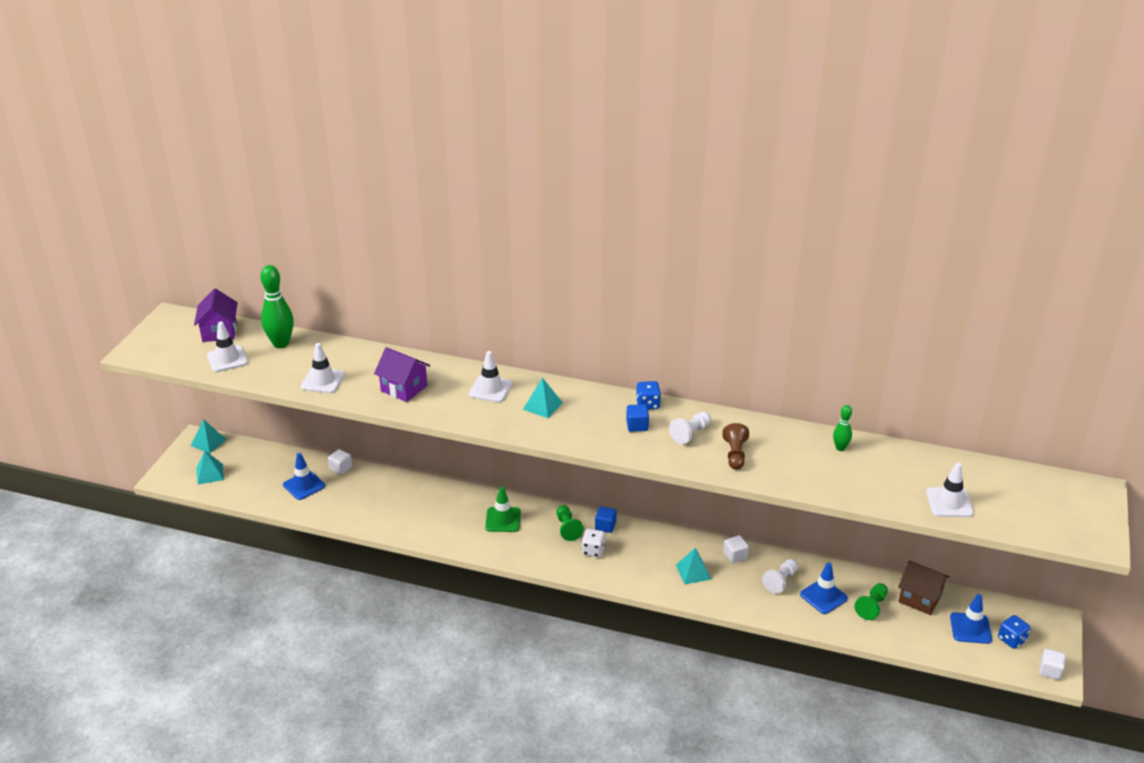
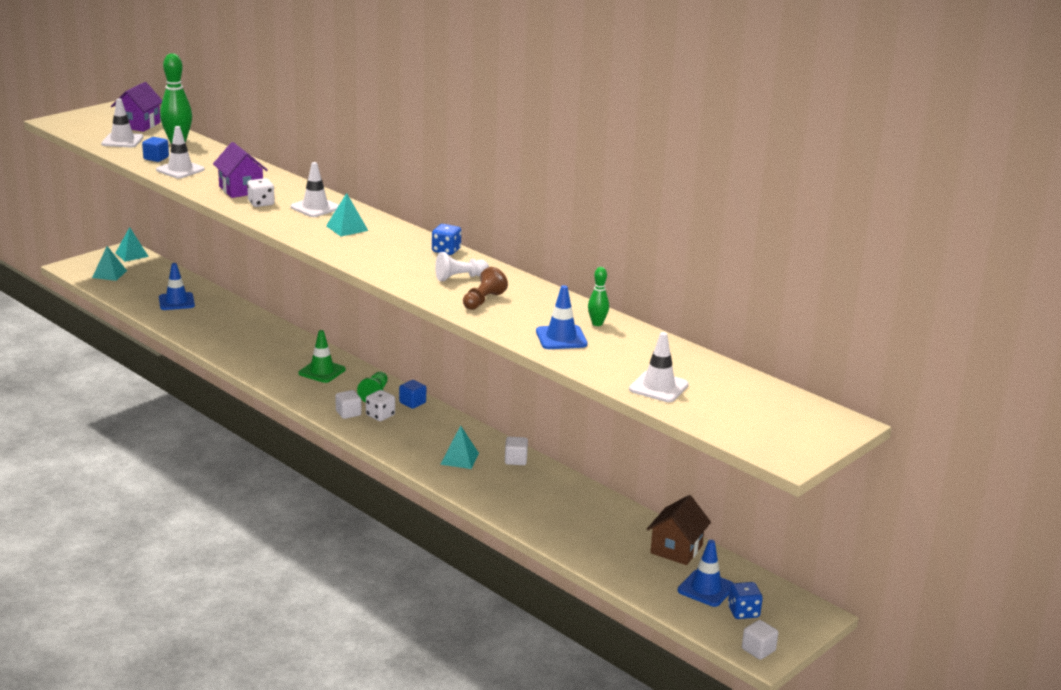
camera: 25 degrees right, 10 degrees down
white cube [328,449,352,475] -> white cube moved to [335,390,361,419]
blue cube [626,404,649,432] -> blue cube moved to [142,137,169,162]
white pawn [762,559,798,594] -> none
blue traffic cone [800,563,848,614] -> blue traffic cone moved to [536,285,587,349]
green pawn [854,583,888,620] -> none
brown house [898,560,950,615] -> brown house turned 60 degrees clockwise [647,495,711,565]
none -> white dice [247,178,275,207]

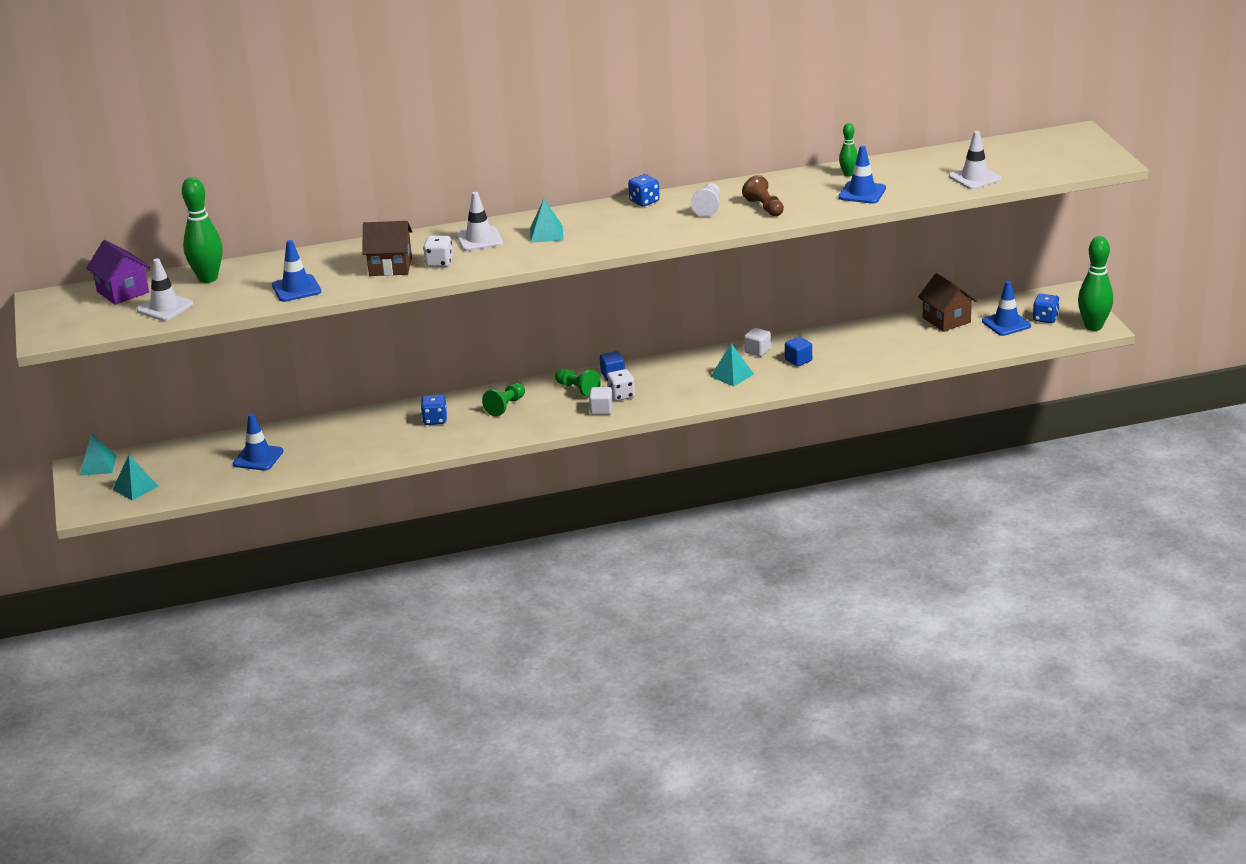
camera: 55 degrees left, 5 degrees up
blue cube [142,137,169,162] -> blue cube moved to [785,337,812,366]
white traffic cone [156,126,205,178] -> blue traffic cone [272,240,321,302]
purple house [213,142,268,198] -> brown house [363,221,413,276]
green traffic cone [298,330,346,383] -> green pawn [482,383,525,417]
white cube [742,620,778,660] -> green bowling pin [1078,236,1113,331]
none -> blue dice [421,394,447,425]

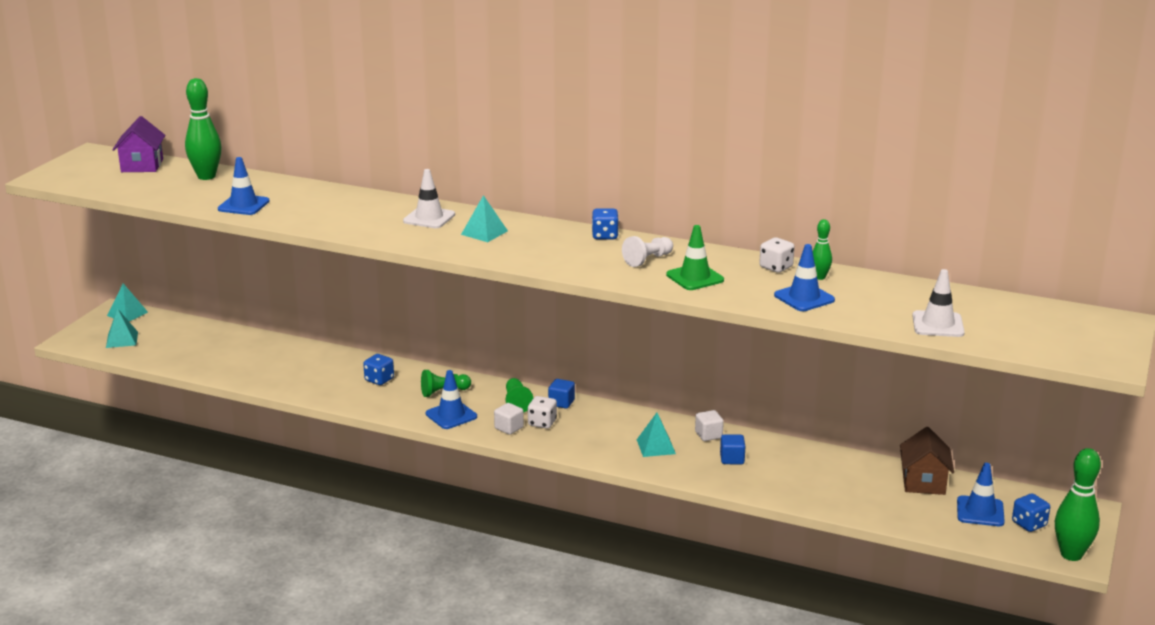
camera: 35 degrees right, 5 degrees down
white traffic cone [137,258,193,321] -> none
blue traffic cone [233,413,283,471] -> blue traffic cone moved to [426,370,477,429]
brown house [363,221,413,276] -> none
white dice [423,236,453,267] -> white dice moved to [759,237,794,273]
brown pawn [742,175,784,216] -> green traffic cone [666,225,724,290]

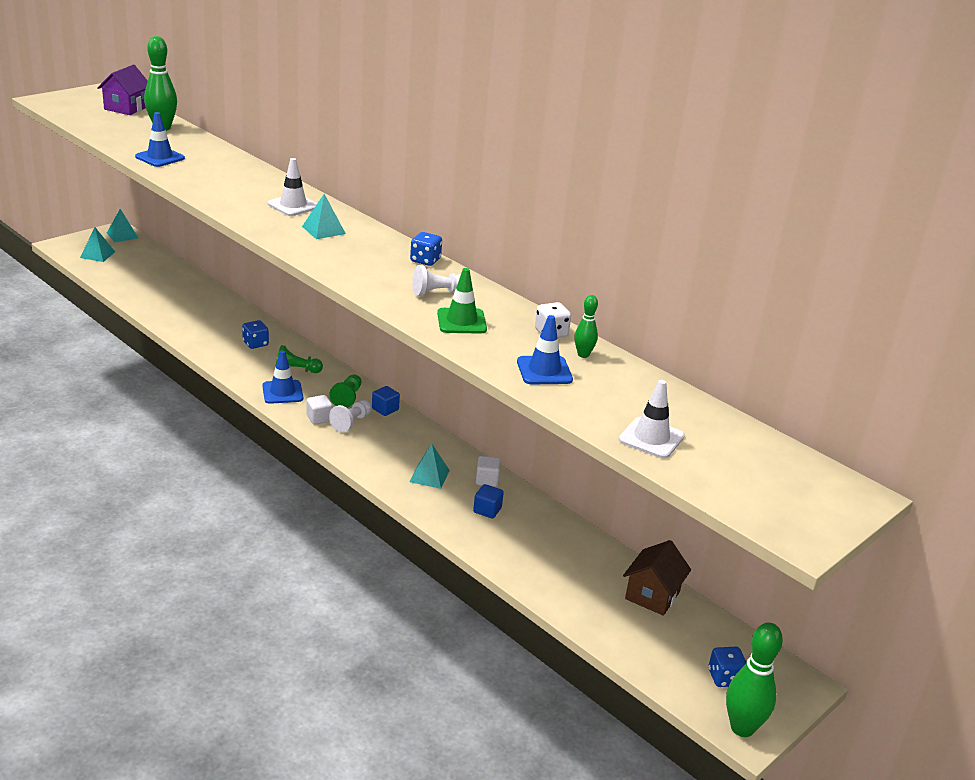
camera: 20 degrees right, 5 degrees up
white dice [528,396,557,429] -> white pawn [329,400,372,432]
blue traffic cone [957,463,1005,526] -> none

